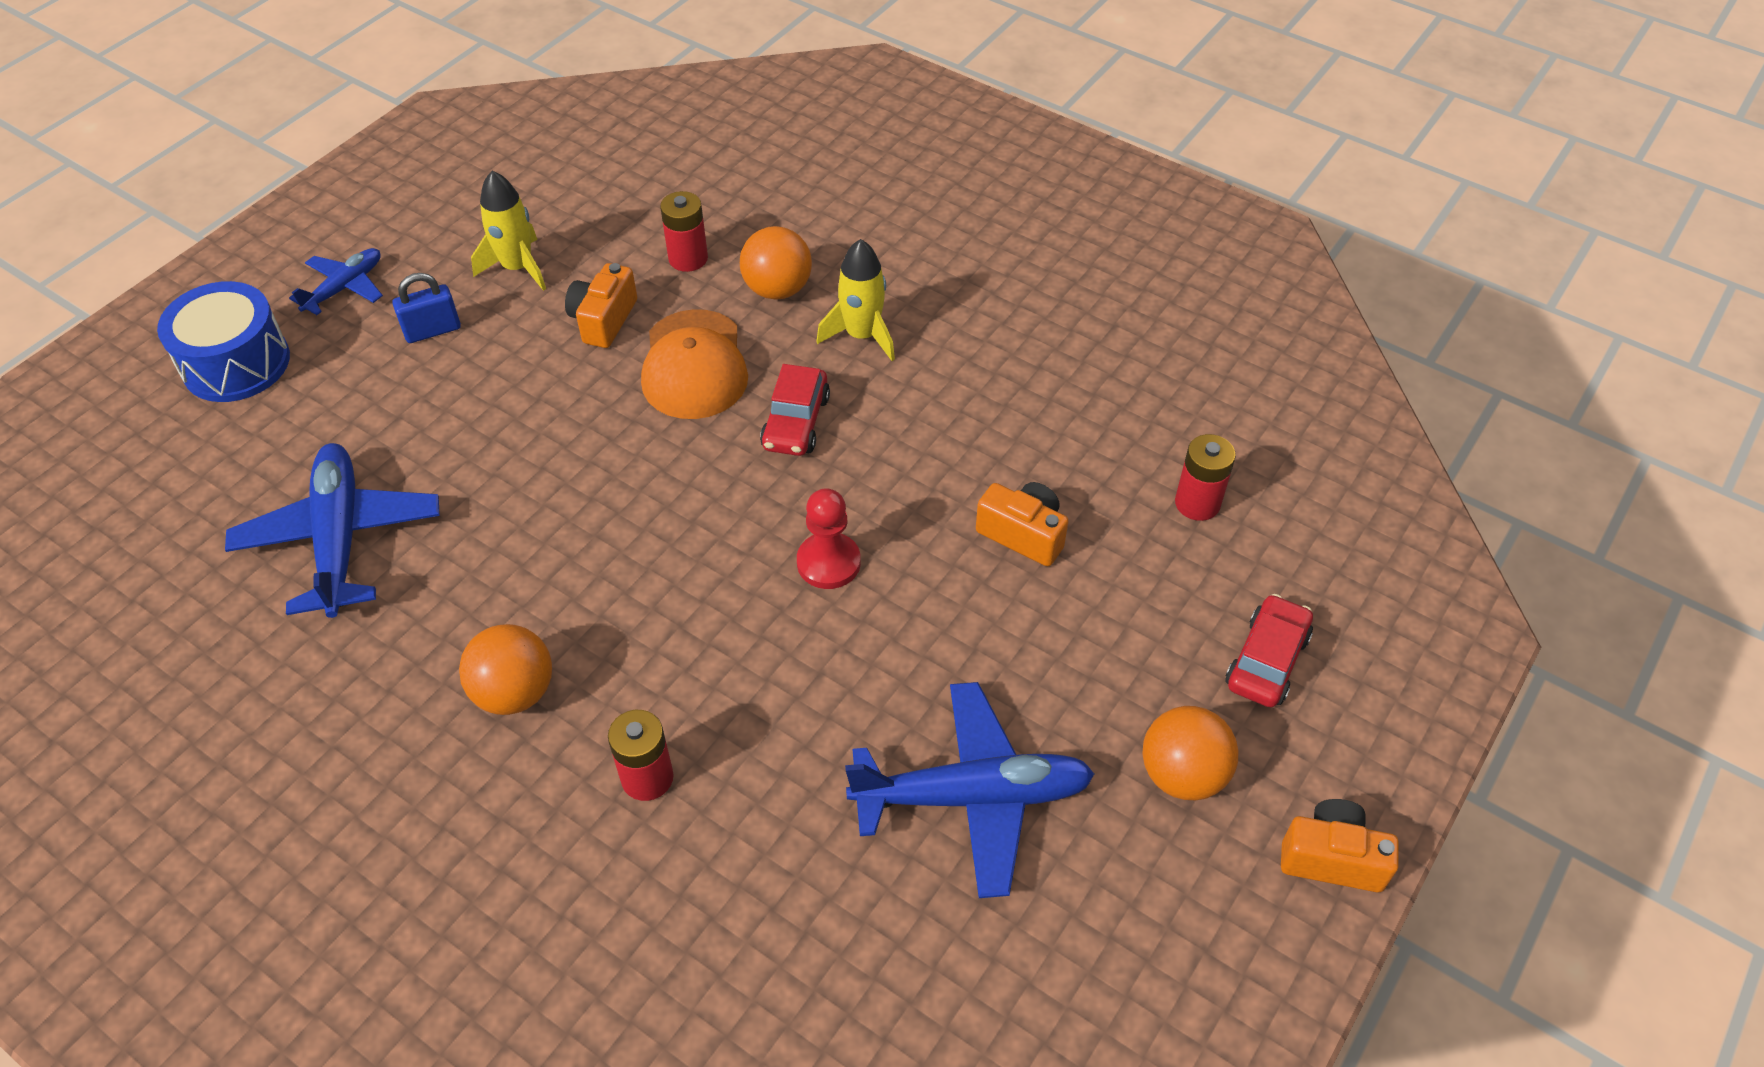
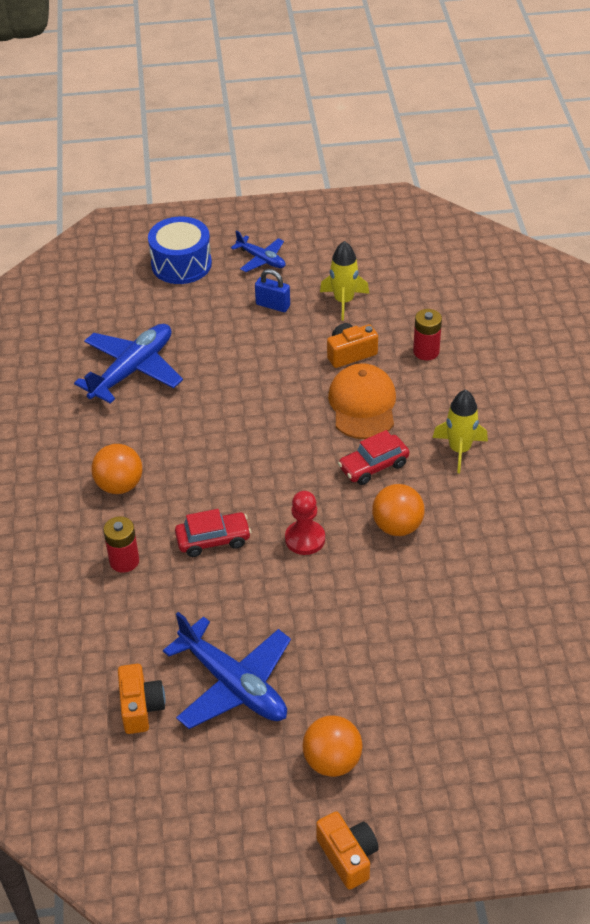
camera: 50 degrees right, 5 degrees down
blue plane [289,248,383,315] -> blue plane turned 45 degrees clockwise [231,230,285,272]
orange cap [641,309,748,419] -> orange cap turned 135 degrees clockwise [328,363,396,439]
orange ball [740,226,812,300] -> orange ball moved to [372,484,425,536]
orange camera [976,482,1068,566] -> orange camera moved to [118,664,165,734]
red battery [1175,434,1236,521] -> none
red car [1225,594,1313,707] -> red car moved to [175,509,251,557]

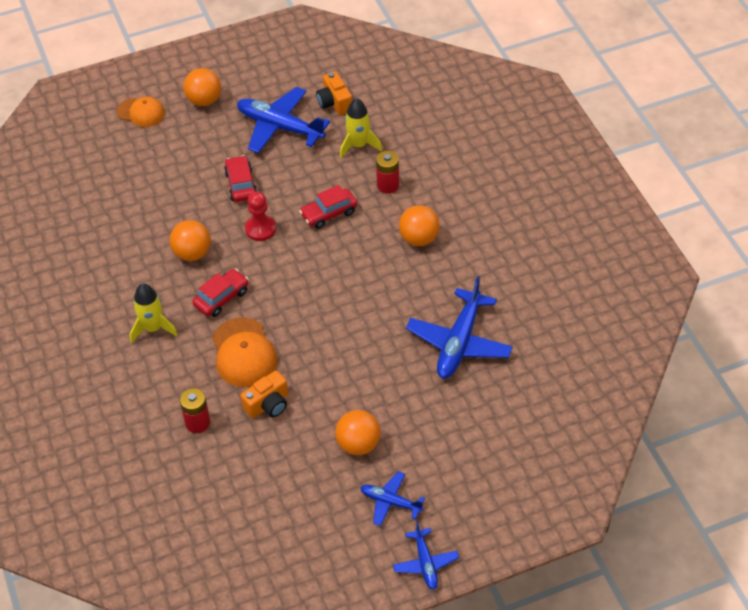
camera: 165 degrees right, 5 degrees up
blue drum [148,217,212,284] -> none
blue padlock [255,269,290,312] -> orange ball [335,410,381,455]
orange camera [316,812,379,890] -> none
yellow rocket [320,241,369,320] -> yellow rocket moved to [340,98,382,158]
none -> orange cap [117,97,165,127]
none -> red car [224,155,257,202]
none -> blue plane [393,521,459,590]

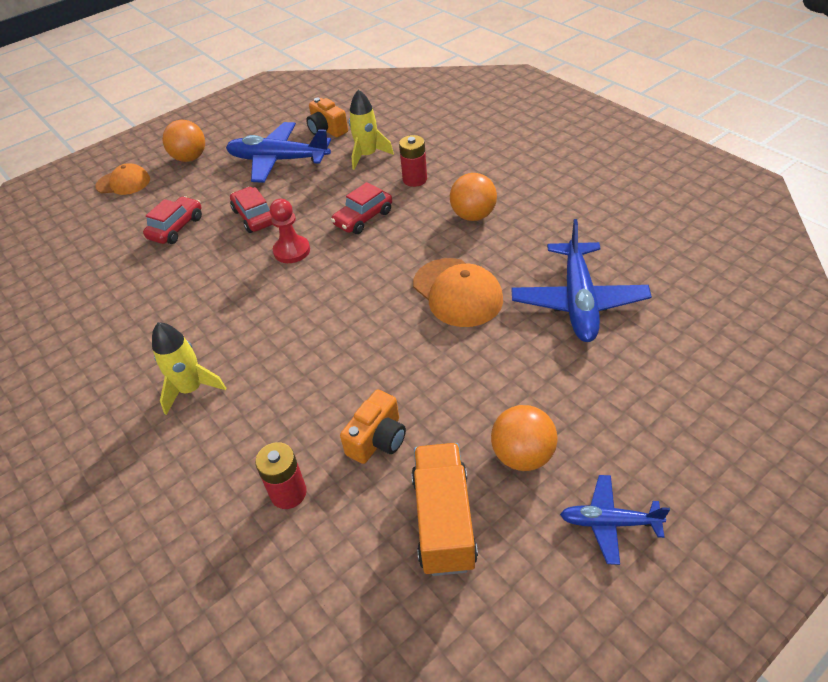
camera: 15 degrees left, 5 degrees down
orange ball [170,220,211,261] -> none
red car [192,269,249,317] -> red car moved to [143,196,202,244]
orange cap [212,317,277,387] -> orange cap moved to [413,258,503,327]
blue plane [393,521,459,590] -> none
none -> orange truck [411,443,478,576]

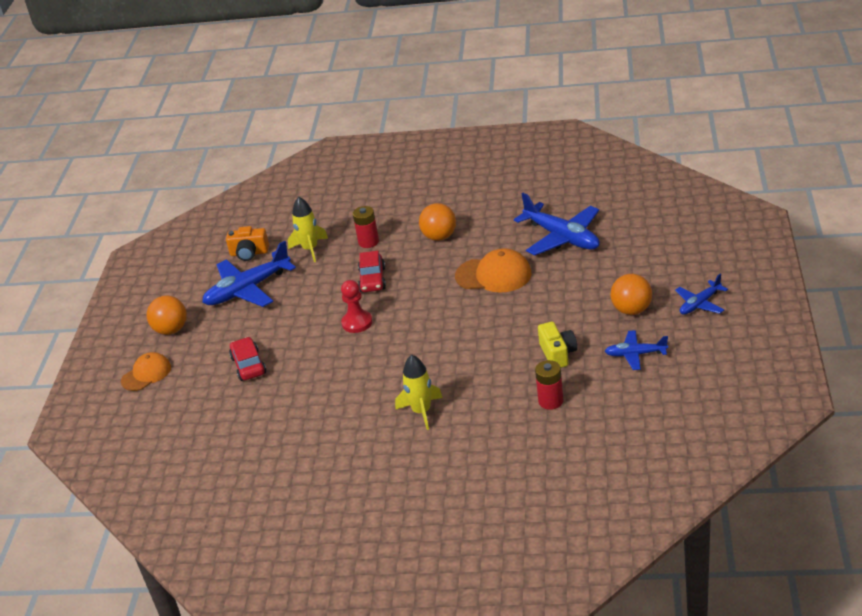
camera: 45 degrees left, 10 degrees down
red car [230,187,273,233] -> none
orange camera [340,390,406,464] -> yellow camera [538,322,577,368]
orange truck [411,443,478,576] -> blue plane [605,330,668,370]

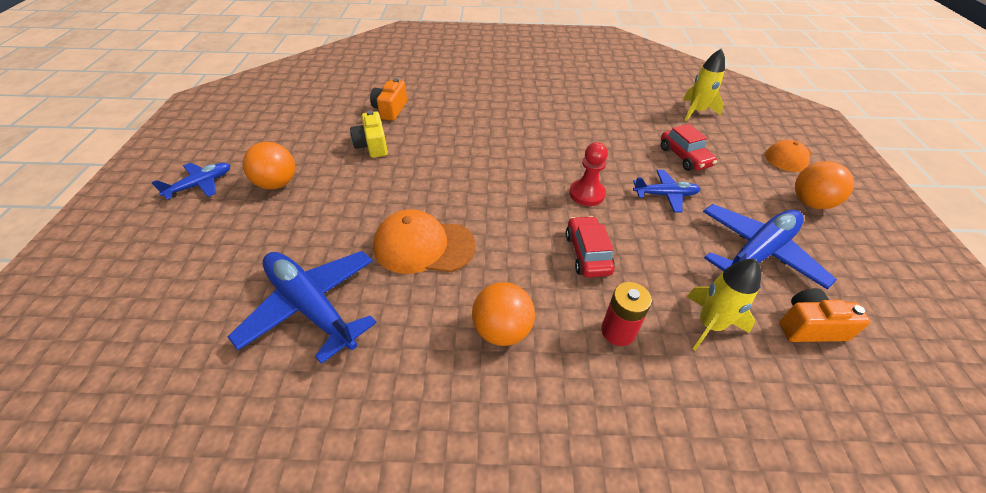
camera: 170 degrees right, 10 degrees up
yellow rocket [395,355,443,430] -> yellow rocket moved to [683,48,725,121]
red battery [535,360,563,410] -> orange camera [370,78,407,121]
blue plane [605,330,668,370] -> blue plane moved to [633,170,701,213]

